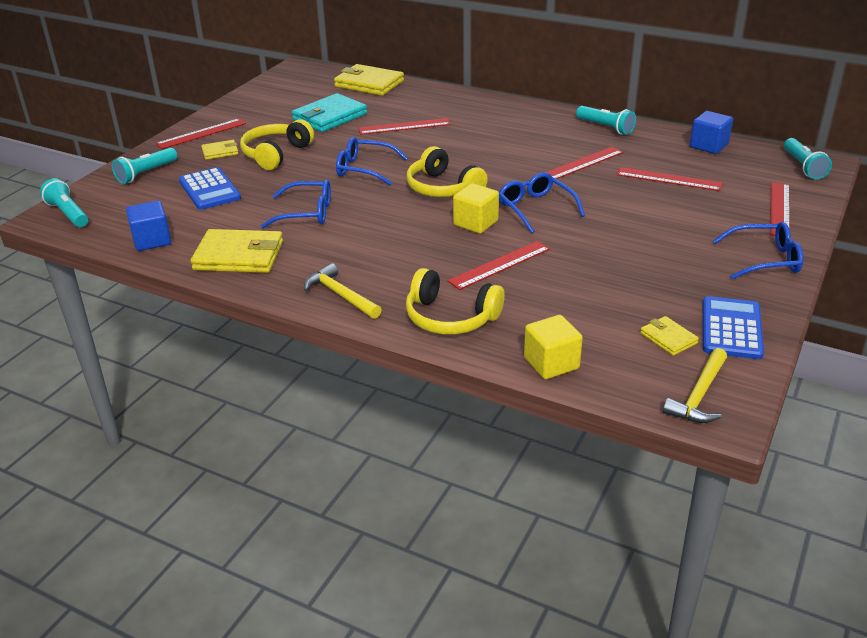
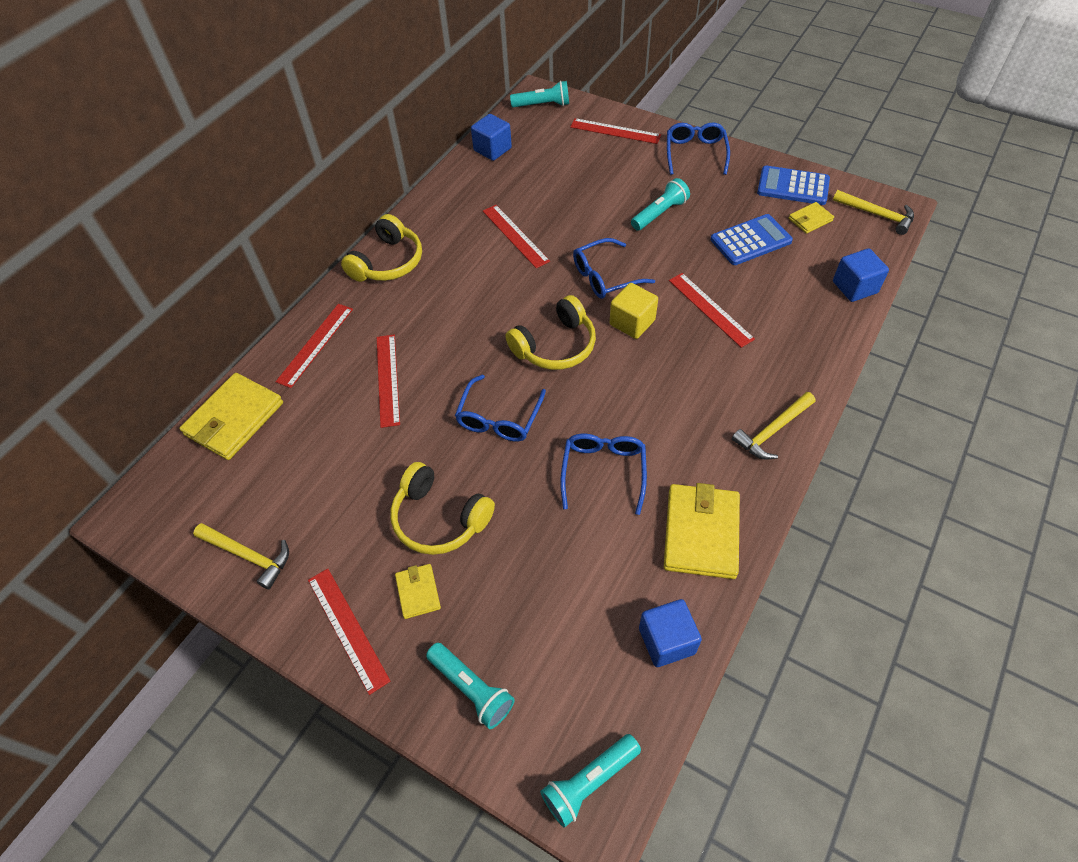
camera: 85 degrees left, 20 degrees up
blue calculator [179,167,241,210] -> blue calculator moved to [710,214,793,265]
turquoise wallet [292,93,367,132] -> none
yellow headphones [406,268,505,335] -> yellow headphones moved to [341,214,422,282]
yellow cube [524,315,583,379] -> blue cube [833,248,889,302]
turquoise flashlight [576,106,636,135] -> turquoise flashlight moved to [631,178,690,231]
red ruler [617,167,723,191] -> red ruler moved to [276,304,353,388]
none -> yellow hammer [193,523,289,589]

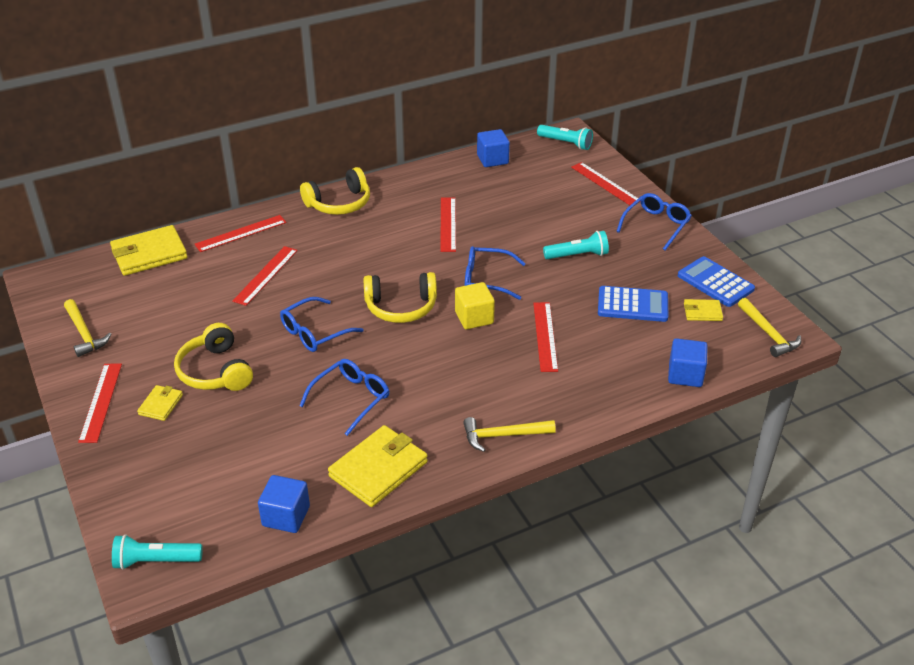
camera: 30 degrees right, 15 degrees down
turquoise flashlight [426,643,515,729] -> none

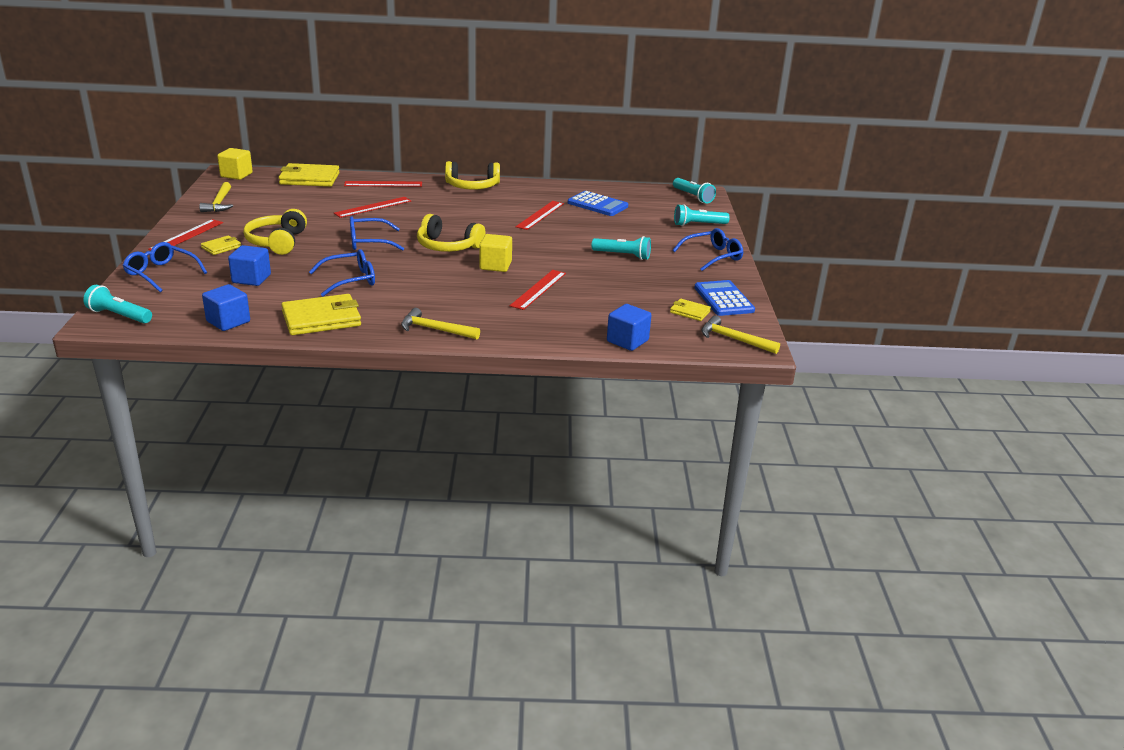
camera: 25 degrees right, 10 degrees down
blue glasses [465,246,526,300] -> blue glasses moved to [122,242,207,293]
blue cube [477,129,510,167] -> blue cube moved to [228,245,271,286]
red ruler [571,162,638,205] -> turquoise flashlight [674,204,730,226]
blue calculator [598,286,669,322] -> blue calculator moved to [568,191,628,216]
yellow hammer [738,298,801,357] -> yellow hammer turned 120 degrees clockwise [701,316,780,354]
none -> yellow cube [217,148,253,180]

